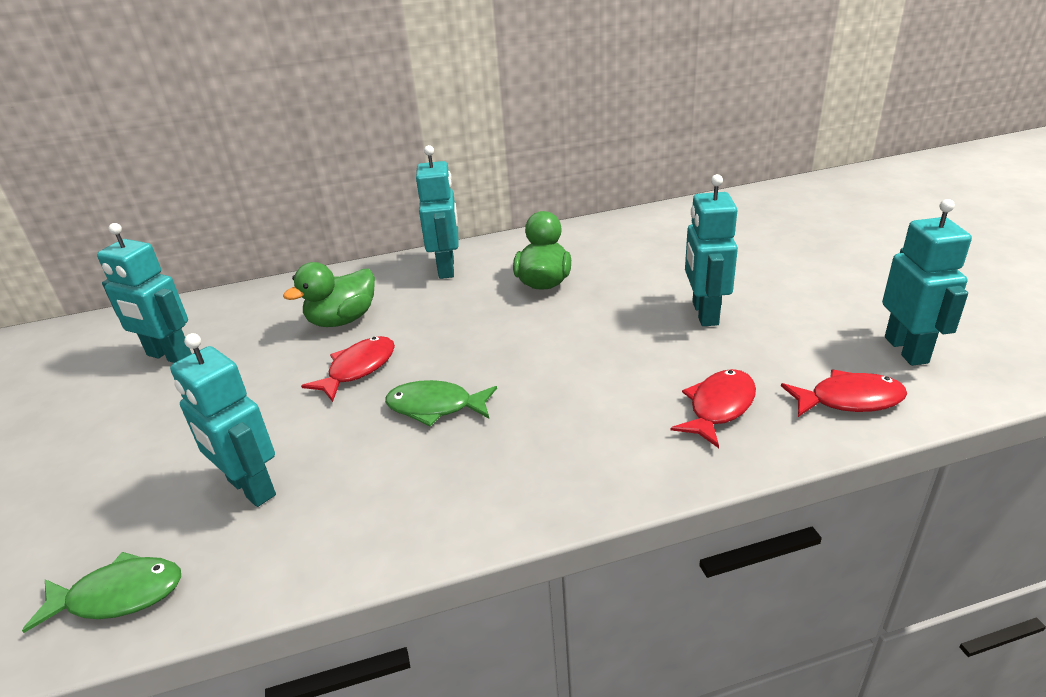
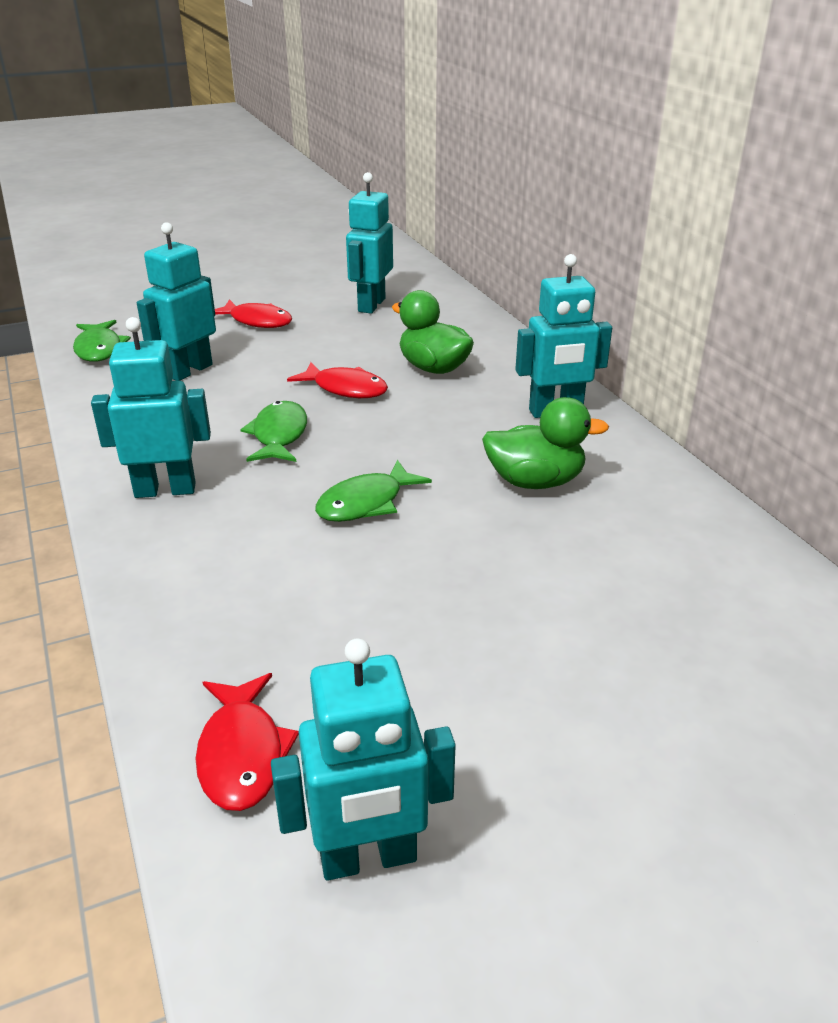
camera: 80 degrees right, 0 degrees up
red fish [671,369,756,448] -> red fish moved to [215,299,292,328]
turquoise robot [685,174,738,326] -> turquoise robot moved to [91,317,211,498]
none -> green fish [315,460,432,522]

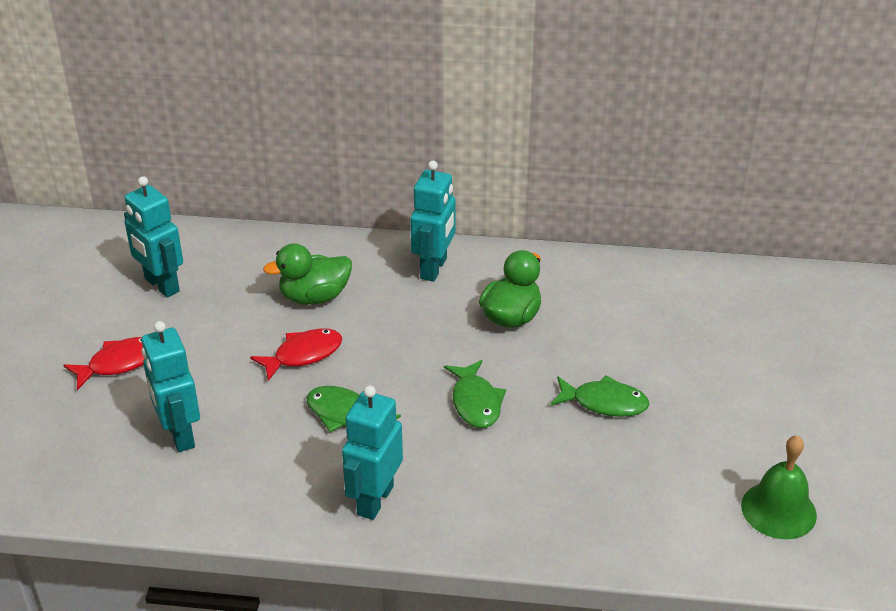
camera: 60 degrees left, 5 degrees up
green fish [73,320,131,362] -> green fish moved to [551,375,650,417]
red fish [196,673,299,811] -> none
turquoise robot [271,638,456,881] -> green bell [741,435,817,539]

